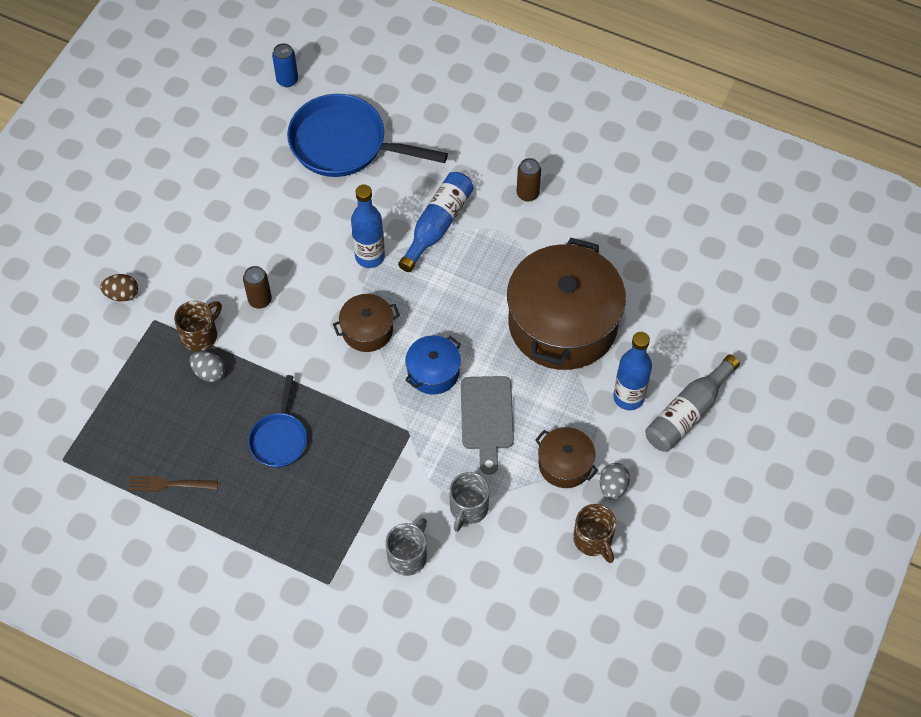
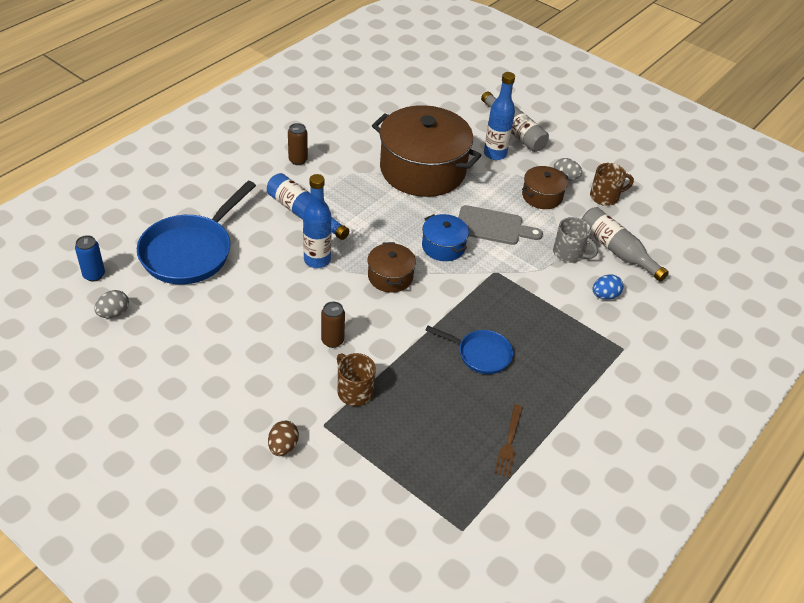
camera: 80 degrees left, 15 degrees down
grey egg [190,351,225,382] -> grey egg moved to [94,290,129,318]
grey mug [386,518,427,576] -> blue egg [592,274,624,300]
none -> grey bottle [582,207,669,282]

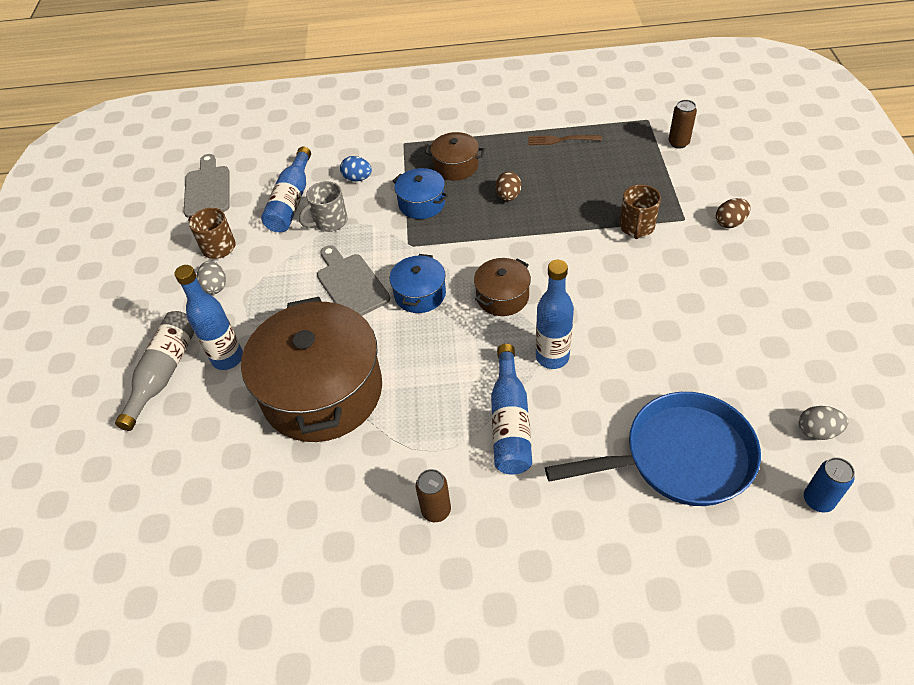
camera: 125 degrees left, 5 degrees up
brown can [321,301,345,348] -> brown can moved to [668,100,697,149]
blue pan [425,326,513,374] -> brown egg [496,171,522,201]
brown fork [494,404,523,478] -> brown fork turned 150 degrees counterclockwise [528,135,602,145]
brown pot [522,166,568,209] -> brown pot moved to [425,132,485,181]
grey mug [553,217,598,263] -> grey mug turned 120 degrees counterclockwise [299,181,348,232]
grey bottle [582,207,669,282] -> blue bottle [261,147,311,232]
none -> grey cutting board [184,154,230,218]
none -> blue pot [393,168,448,219]

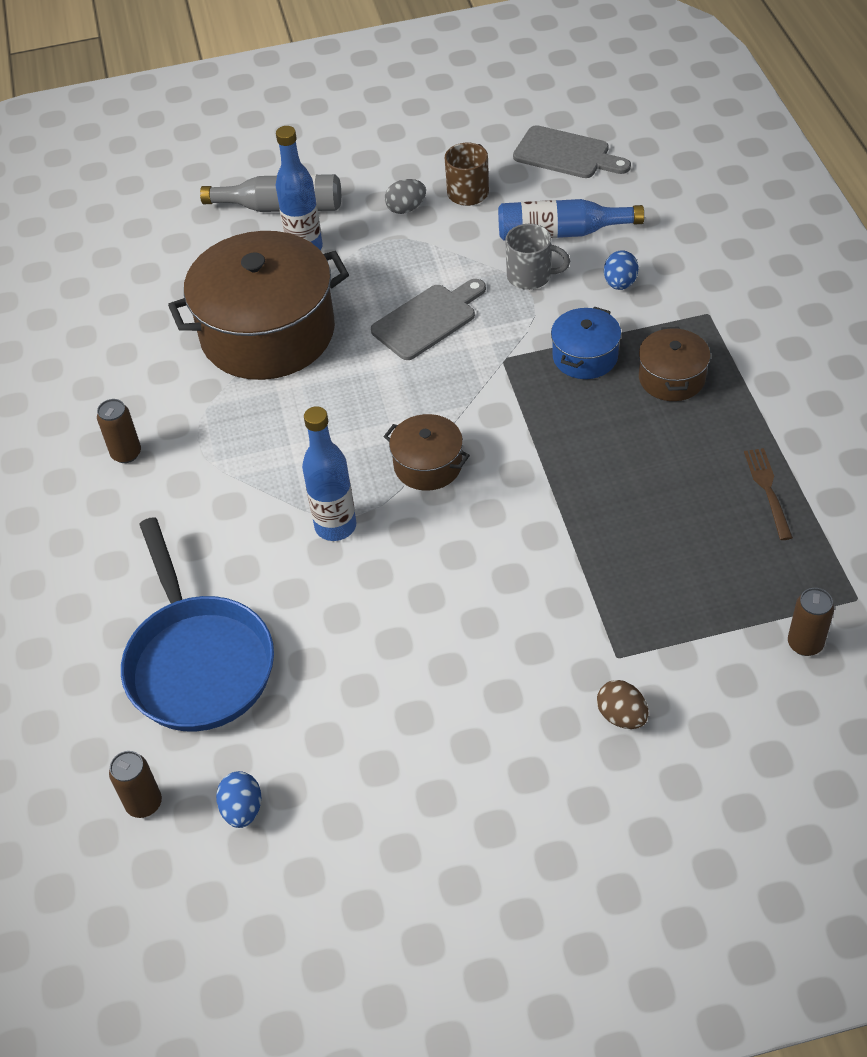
camera: 80 degrees right, 0 degrees up
grey cutting board [184,154,230,218] -> grey cutting board turned 45 degrees clockwise [513,125,631,178]
grey mug [299,181,348,232] -> grey mug turned 150 degrees clockwise [505,224,570,290]
blue pot [390,254,446,313] -> none
blue bottle [491,344,532,475] -> none
brown egg [496,171,522,201] -> none
brown mug [619,184,661,239] -> none
grey egg [799,406,849,440] -> blue egg [216,771,261,828]
blue can [804,457,855,512] -> brown can [109,751,162,818]

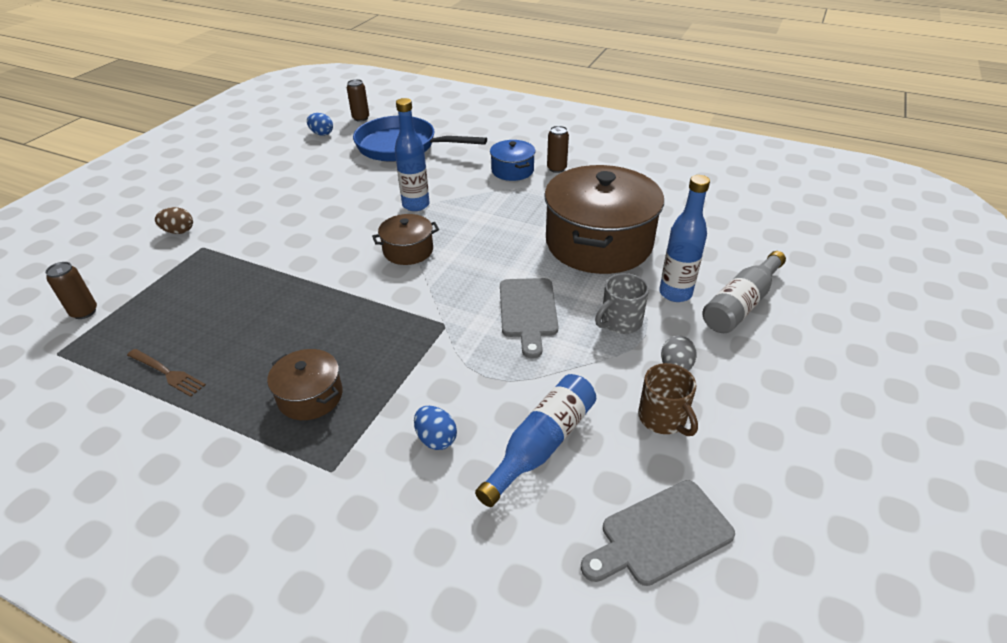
camera: 125 degrees right, 10 degrees down
grey mug [505,224,570,290] -> grey mug moved to [595,273,649,334]
blue pot [551,307,621,379] -> blue pot moved to [490,140,536,181]

